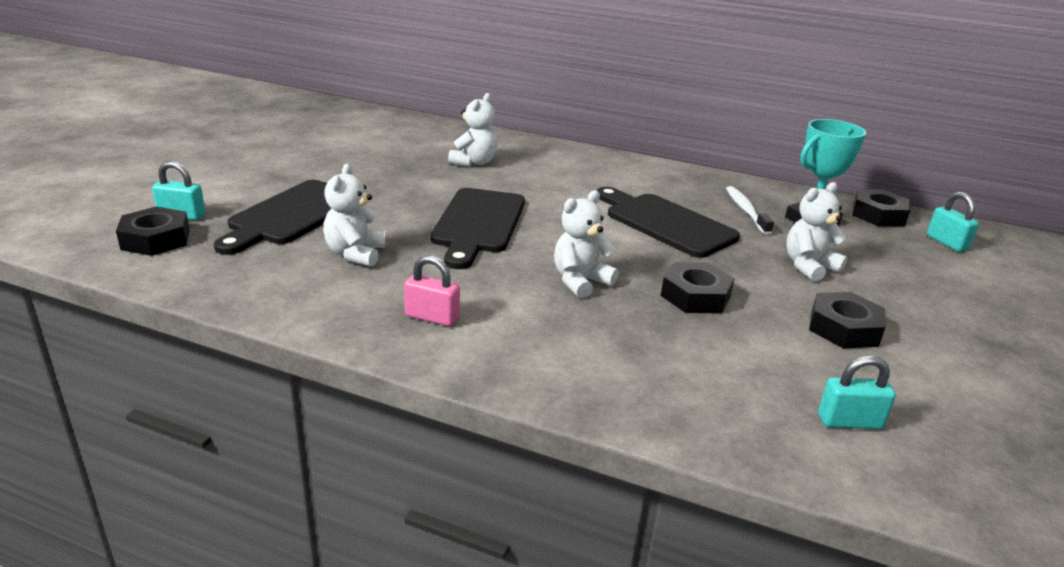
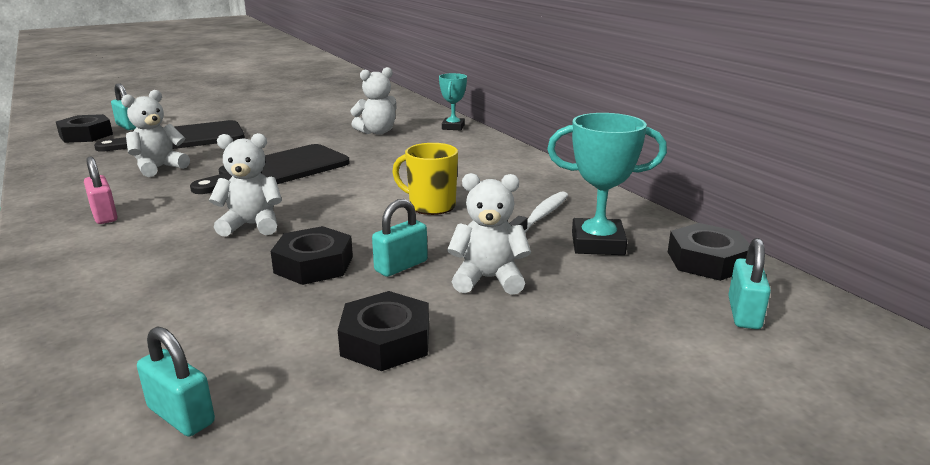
camera: 40 degrees right, 5 degrees down
black cutting board [596,187,740,258] -> yellow mug [392,143,458,215]
none -> turquoise padlock [372,199,428,277]
none -> turquoise trophy [439,73,467,130]

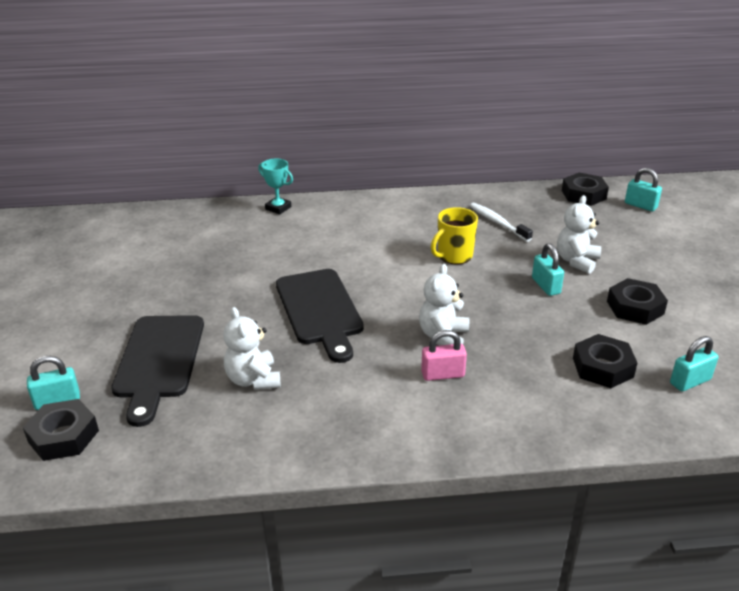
camera: 65 degrees left, 10 degrees up
pink padlock [84,157,118,224] -> pink padlock moved to [421,330,467,381]
black nut [270,226,353,285] -> black nut moved to [573,334,637,388]
white teddy bear [350,67,397,135] -> none
turquoise trophy [547,113,667,255] -> none

